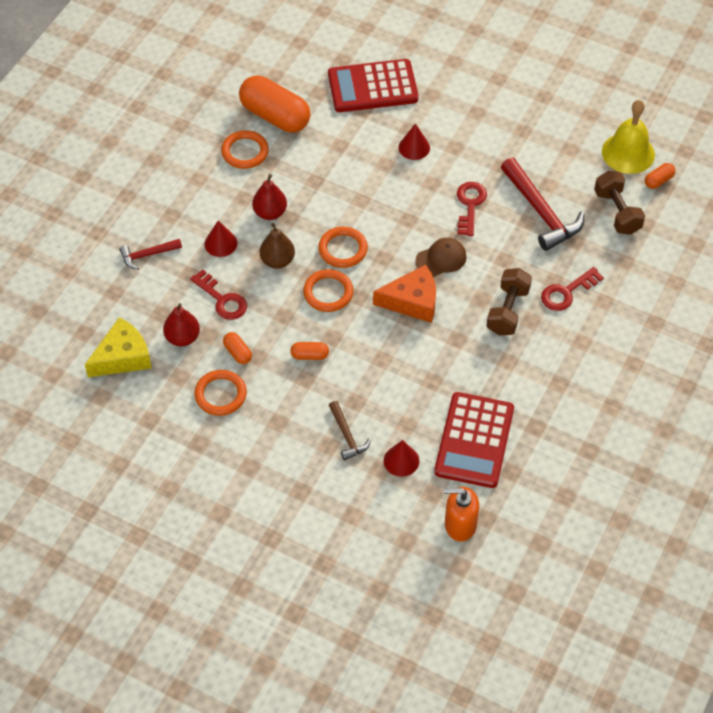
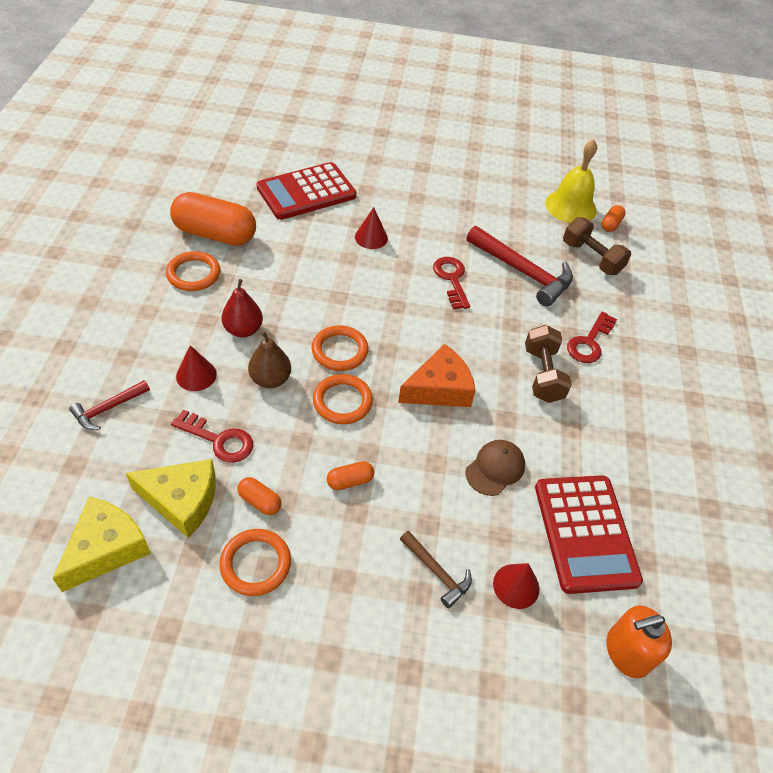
camera: 25 degrees left, 5 degrees down
red pear [163,303,200,347] -> yellow cheese [126,459,216,538]
brown cap [415,238,467,277] -> brown cap moved to [465,440,525,496]

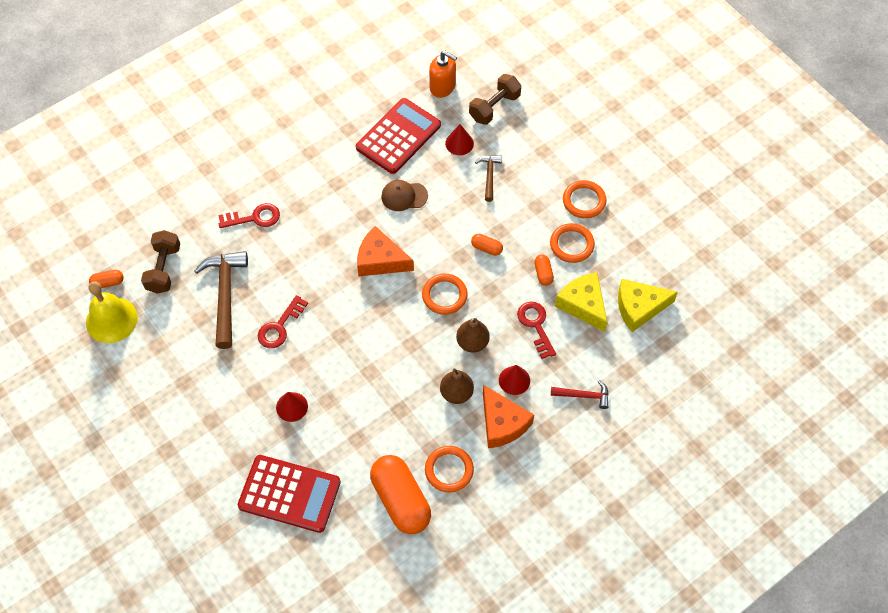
camera: 130 degrees left, 10 degrees up
red pear [221,279,263,337] -> brown pear [440,368,474,404]
orange ring [311,325,368,371] -> orange ring moved to [563,180,607,218]
red hammer [466,226,573,307] -> brown hammer [194,251,248,349]
brown dumbbell [525,325,572,403] -> brown dumbbell moved to [469,74,521,125]
none -> orange cheese [483,385,534,448]

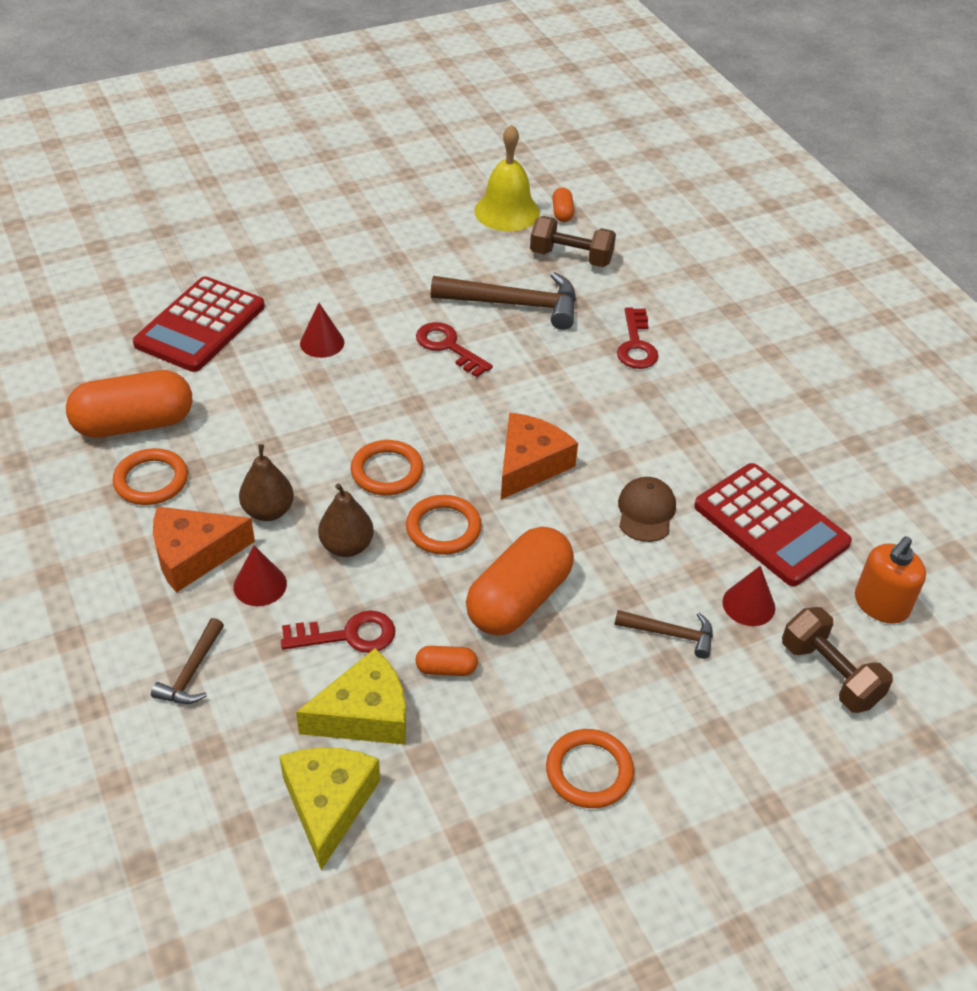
camera: 100 degrees right, 15 degrees down
orange capsule [471,234,503,256] -> orange capsule [466,526,574,635], size x2.30
orange ring [550,223,595,263] -> orange ring moved to [351,440,423,495]
red hammer [551,380,609,409] -> brown hammer [151,618,224,704]

